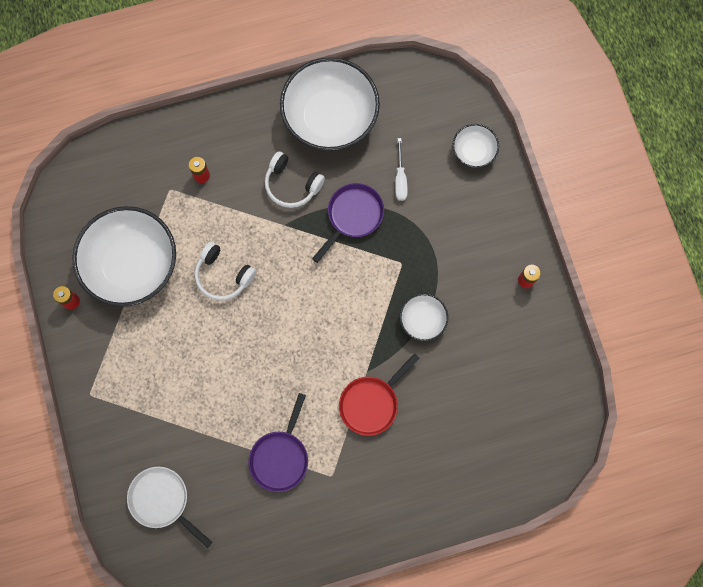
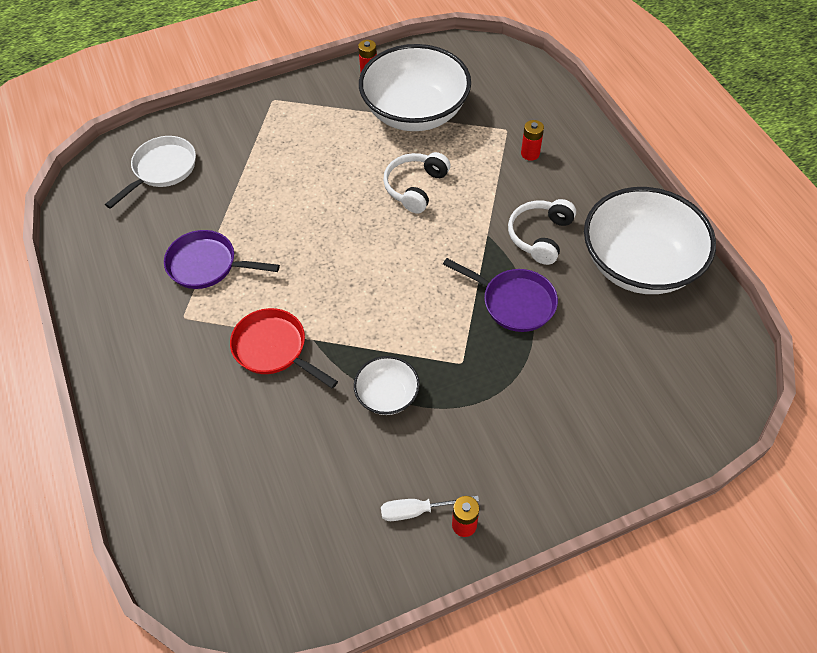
camera: 85 degrees right, 20 degrees down
white screwdriver [395,138,408,201] -> white screwdriver moved to [381,496,479,521]
white bowl [452,124,499,168] -> none

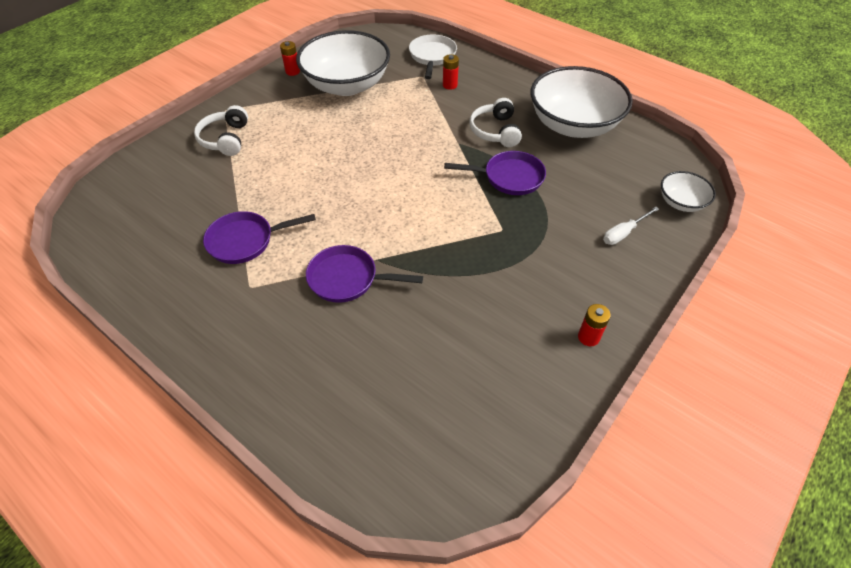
camera: 30 degrees left, 5 degrees down
white pan [105,136,196,209] -> white pan moved to [409,35,457,79]
red pan [230,308,338,389] -> purple pan [306,245,423,303]
white bowl [354,356,420,415] -> white bowl moved to [661,171,716,212]
white screwdriver [381,496,479,521] -> white screwdriver moved to [603,207,659,245]
white headphones [383,152,451,213] -> white headphones moved to [194,105,248,156]

